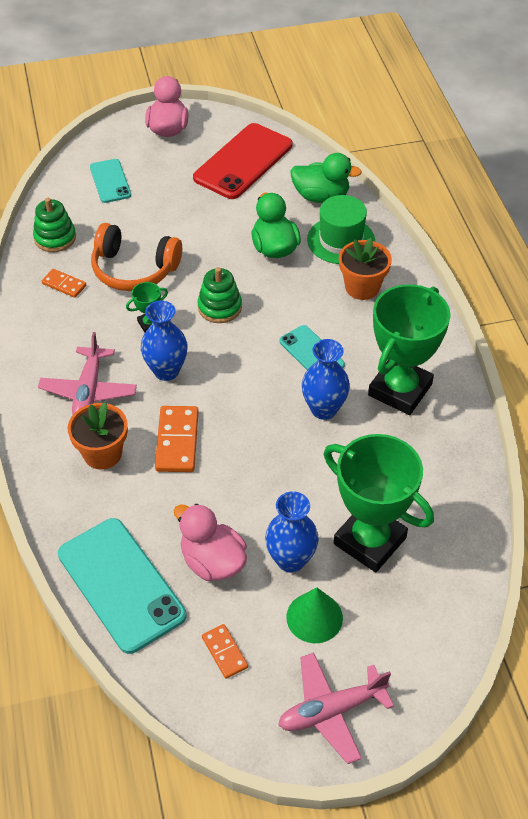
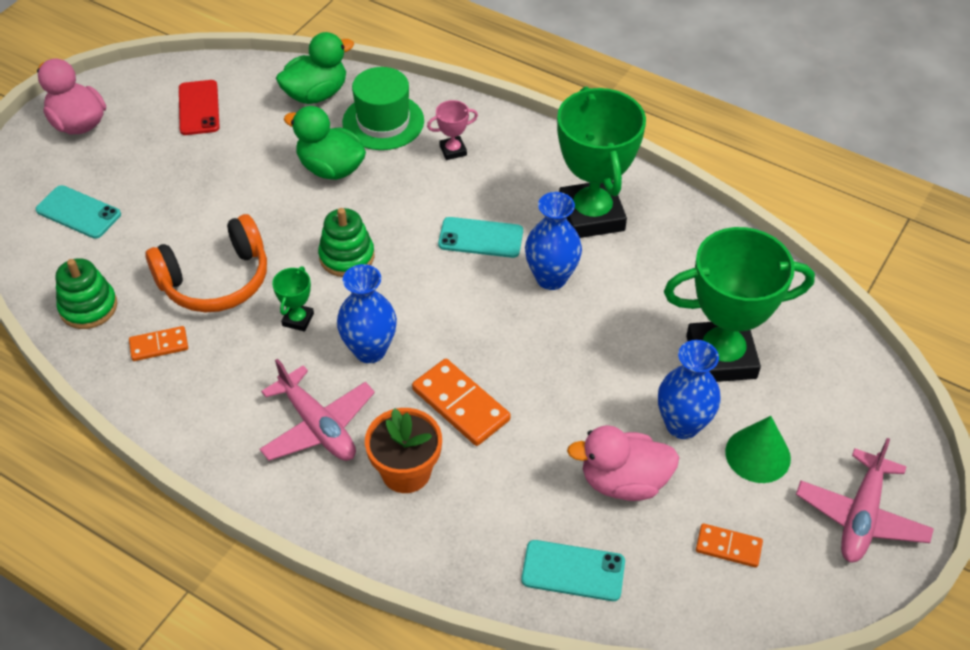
camera: 45 degrees left, 0 degrees up
turquoise phone [58,518,186,654] -> turquoise phone [521,540,625,601], size x0.56
red phone [193,123,292,199] -> red phone [179,80,220,135], size x0.56
orange flower pot [339,238,392,300] -> pink trophy [427,100,478,160]

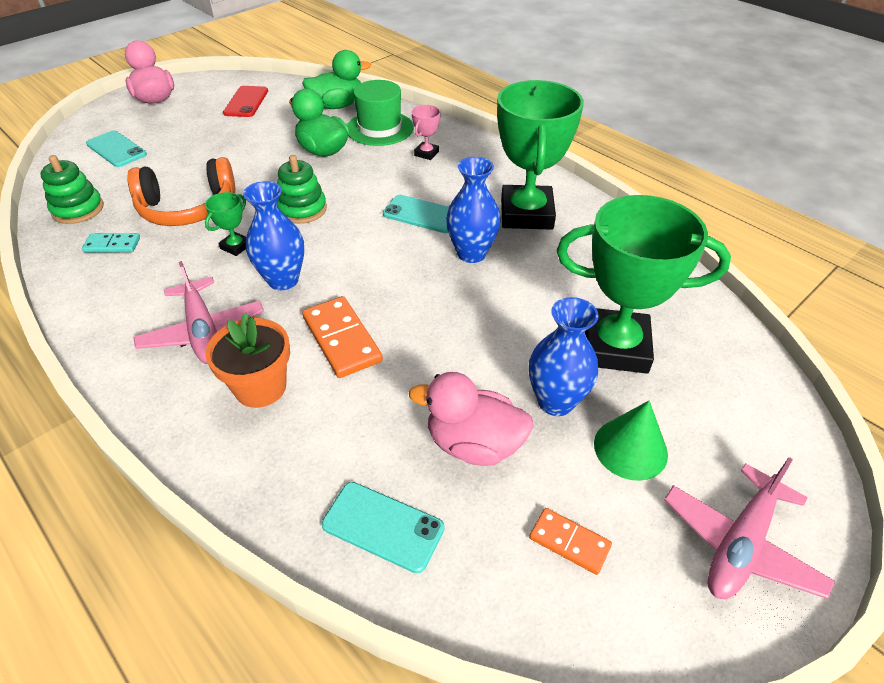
camera: 15 degrees right, 5 degrees down
orange domino [129,326,188,361] -> turquoise domino [82,233,140,253]
pink trophy [427,100,478,160] -> pink trophy turned 60 degrees counterclockwise [411,105,441,160]

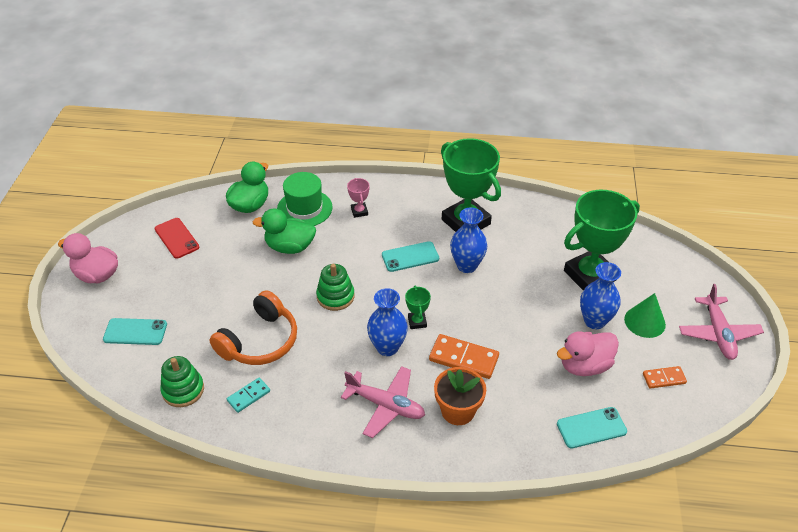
camera: 40 degrees left, 0 degrees up
green trophy [205,192,246,256] -> green trophy moved to [405,286,431,329]

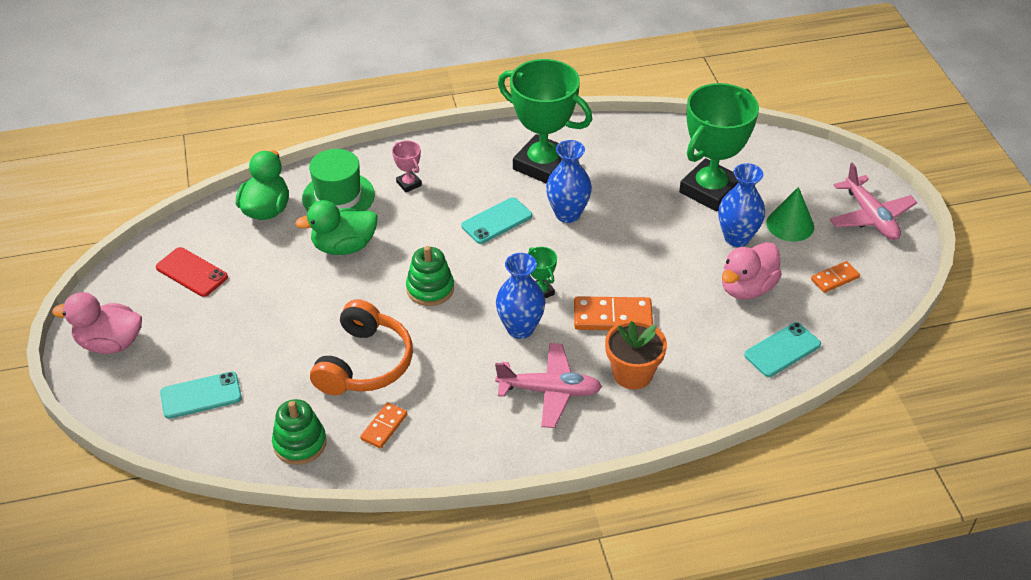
camera: 20 degrees left, 0 degrees up
turquoise domino [227,377,270,413] -> orange domino [360,402,407,449]

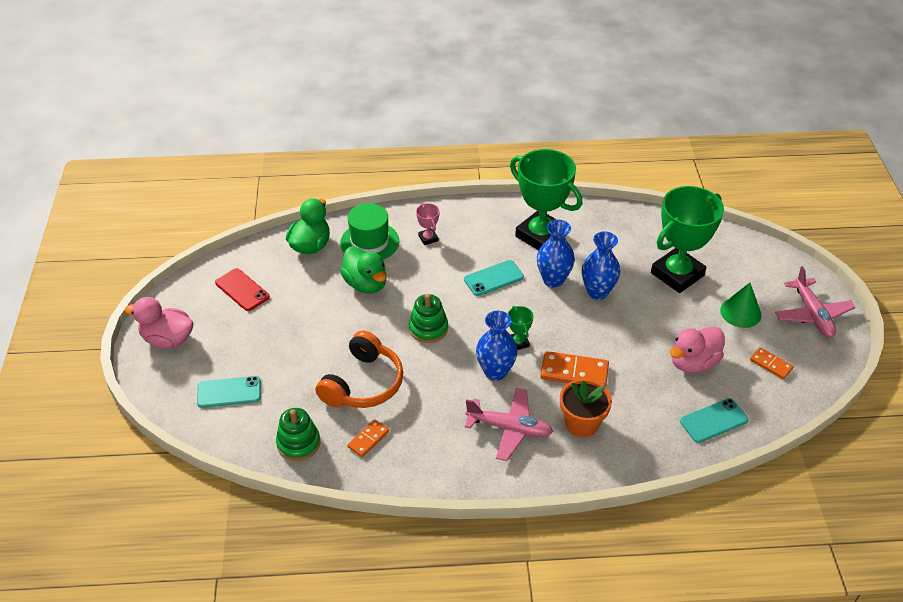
camera: 10 degrees right, 0 degrees up
green duck [295,200,378,255] -> green duck turned 120 degrees counterclockwise [340,247,387,294]
blue vase [718,163,765,247] -> blue vase moved to [582,231,620,300]
orange domino [811,261,860,293] -> orange domino turned 60 degrees clockwise [750,347,794,379]

